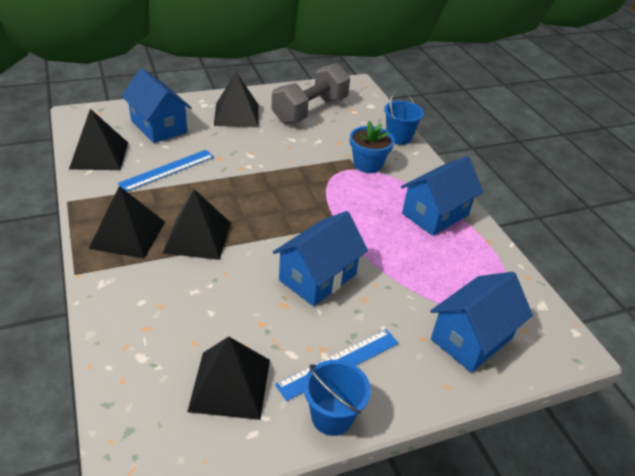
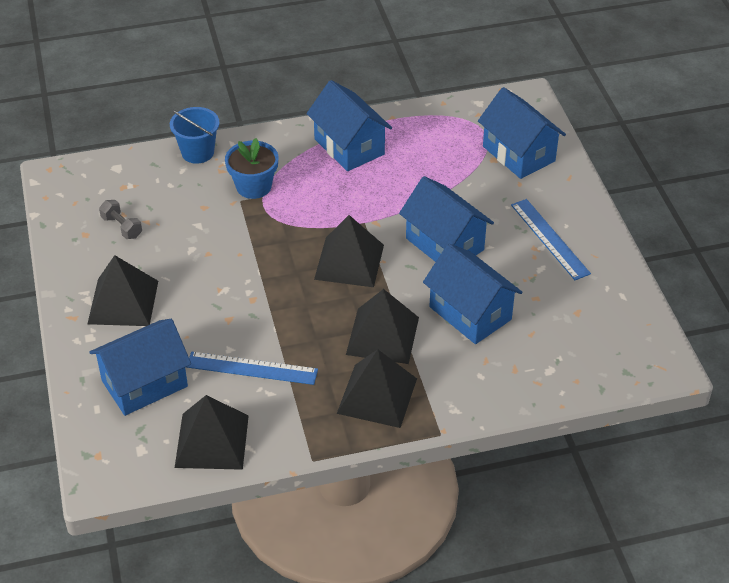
camera: 80 degrees left, 5 degrees up
blue ruler [118,150,214,191] -> blue ruler turned 45 degrees counterclockwise [187,352,318,385]
black pyramid [187,336,270,420] -> black pyramid moved to [314,215,384,287]
grey dumbbell [271,63,350,124] -> grey dumbbell [99,200,142,239], size x0.41
blue bucket [304,360,371,436] -> none
none -> blue house [423,244,523,344]

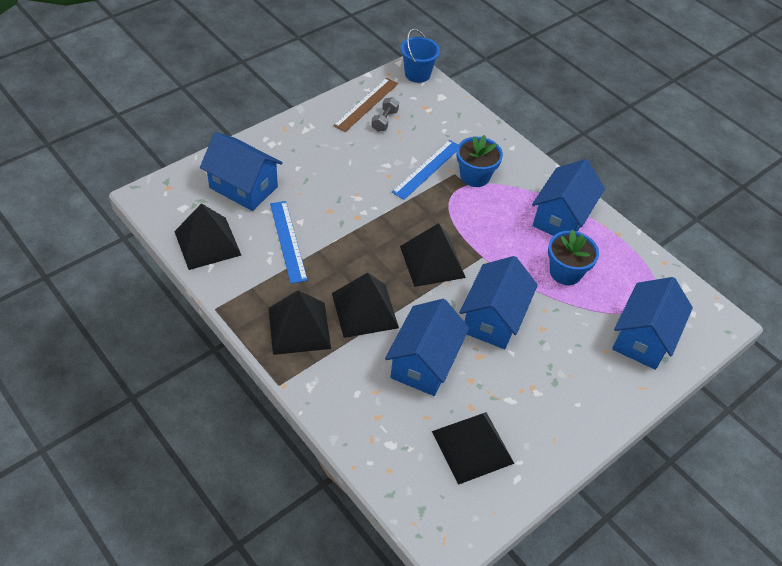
camera: 60 degrees right, 5 degrees up
black pyramid [87,255,158,326] -> black pyramid moved to [432,412,514,485]
blue bucket [170,107,220,164] -> blue bucket moved to [401,29,440,83]
blue ruler [511,199,591,280] -> blue ruler moved to [392,140,458,200]
none -> brown ruler [333,78,398,132]
none -> blue flower pot [548,230,599,285]

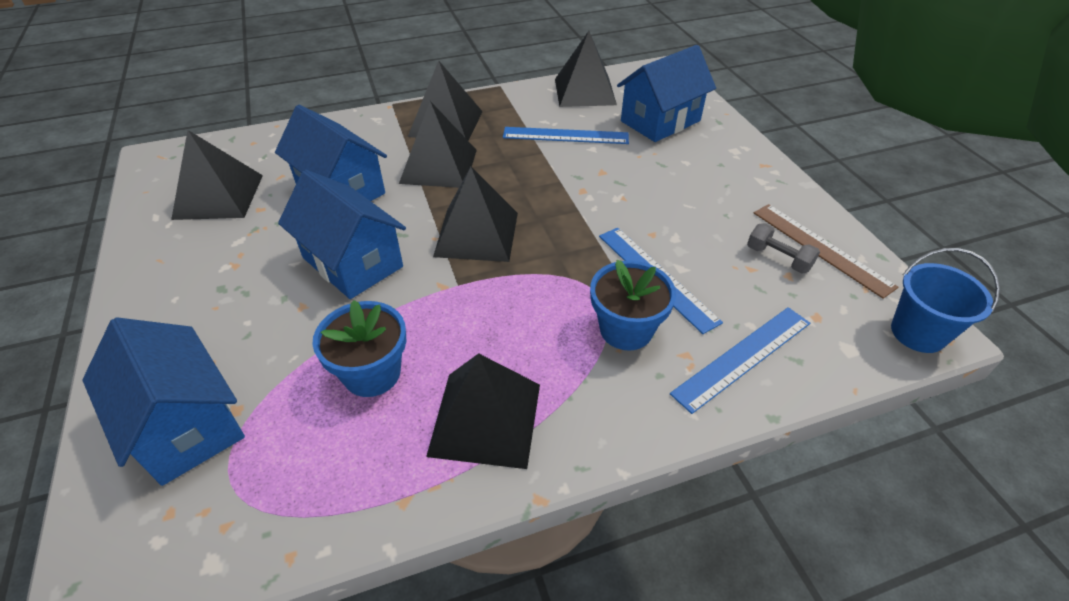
camera: 115 degrees right, 5 degrees down
blue house [532,159,605,236] -> black pyramid [426,353,540,469]
none -> blue ruler [670,307,810,414]

